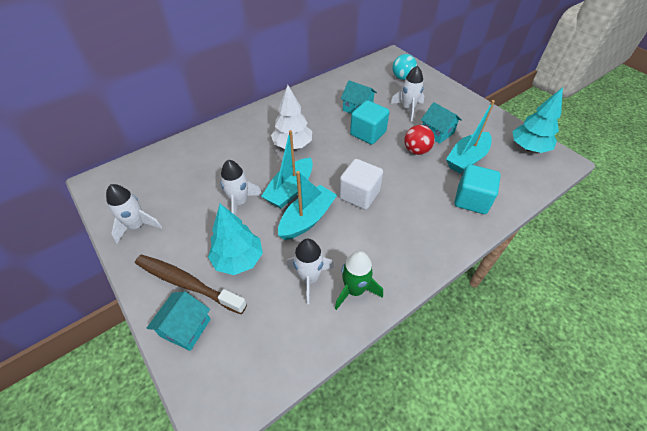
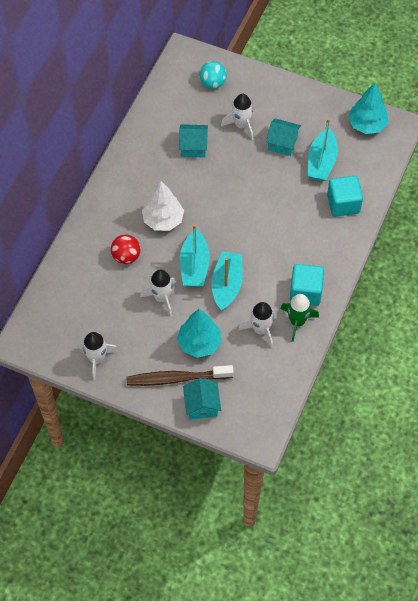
camera: 30 degrees left, 10 degrees up
white cube [339,159,383,210] -> none
turquoise cube [350,100,389,145] -> turquoise cube moved to [290,264,324,306]
red ball [404,125,435,155] -> red ball moved to [111,235,141,264]

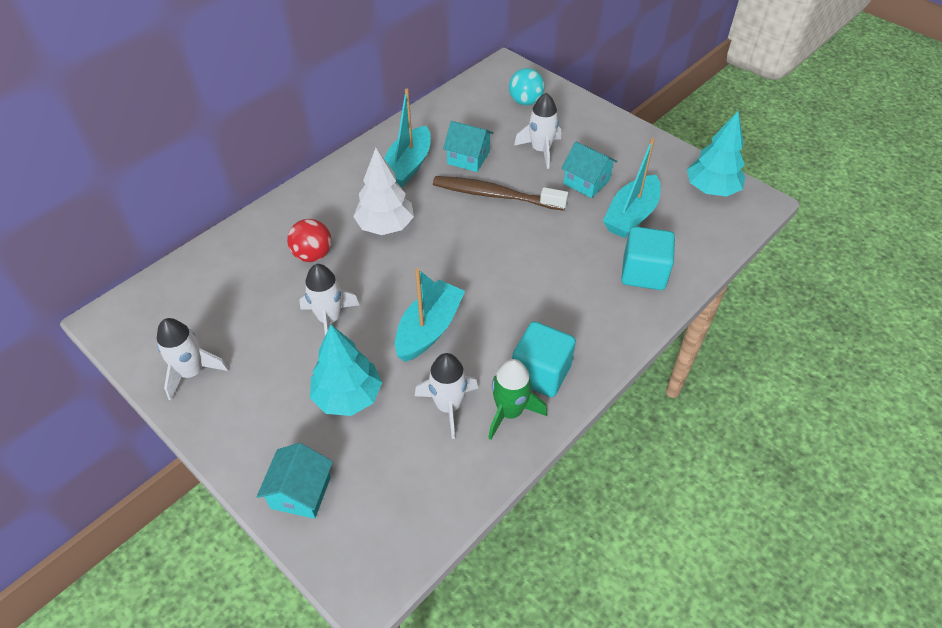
camera: 20 degrees right, 10 degrees down
brown toothbrush [126,365,234,386] -> brown toothbrush moved to [433,176,568,211]
turquoise boat [180,224,210,287] -> turquoise boat moved to [384,88,431,187]

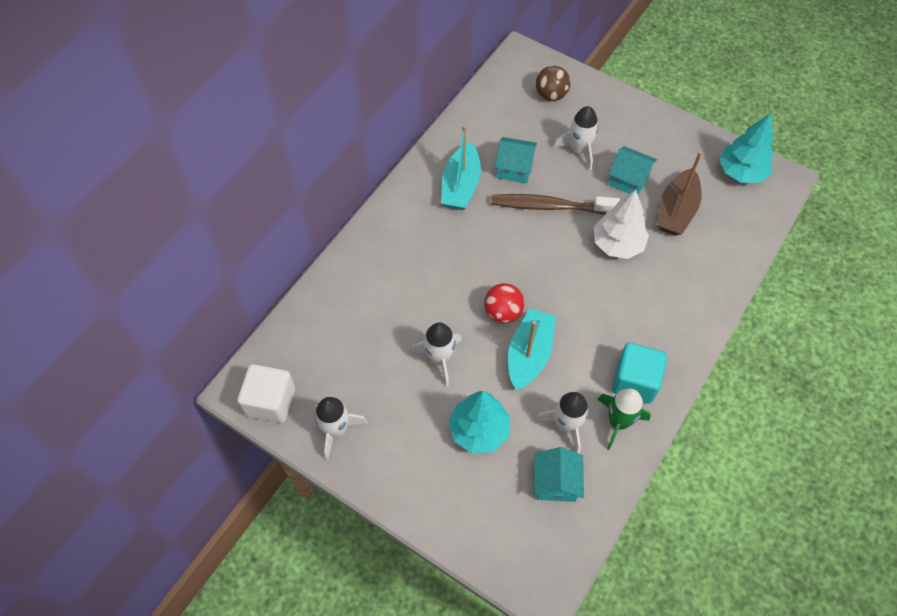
camera: 10 degrees left, 10 degrees up
turquoise house [257,443,333,519] -> turquoise house moved to [534,447,584,502]
red ball [287,219,332,262] -> red ball moved to [484,283,524,323]
white tree [353,148,414,235] -> white tree moved to [594,190,649,259]
turquoise ball [509,68,545,105] -> brown ball [536,66,570,101]
turquoise boat [603,138,661,238] -> brown boat [657,151,702,236]
turquoise cube [621,226,675,290] -> none
none -> white cube [237,364,295,423]

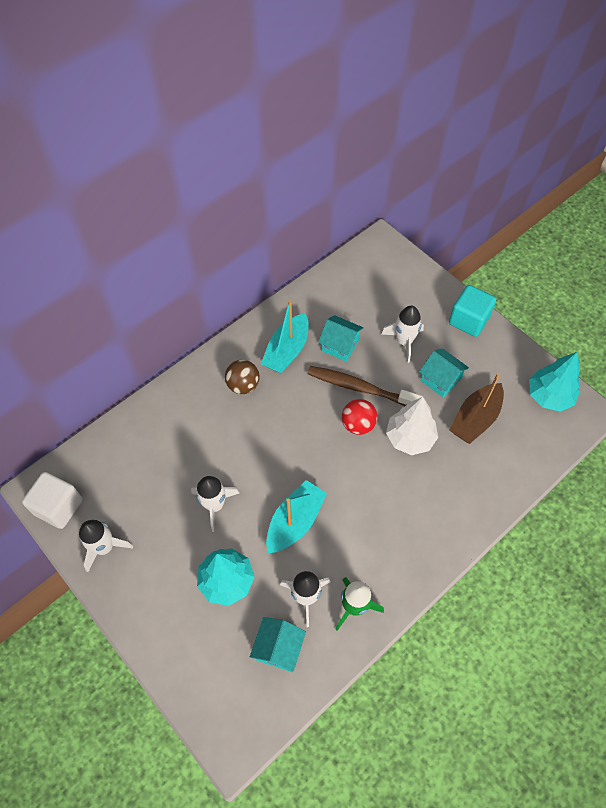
camera: 15 degrees right, 0 degrees up
red ball [484,283,524,323] -> red ball moved to [342,399,377,435]
brown ball [536,66,570,101] -> brown ball moved to [225,360,260,394]
turquoise cube [612,343,667,403] -> turquoise cube moved to [449,285,496,337]

